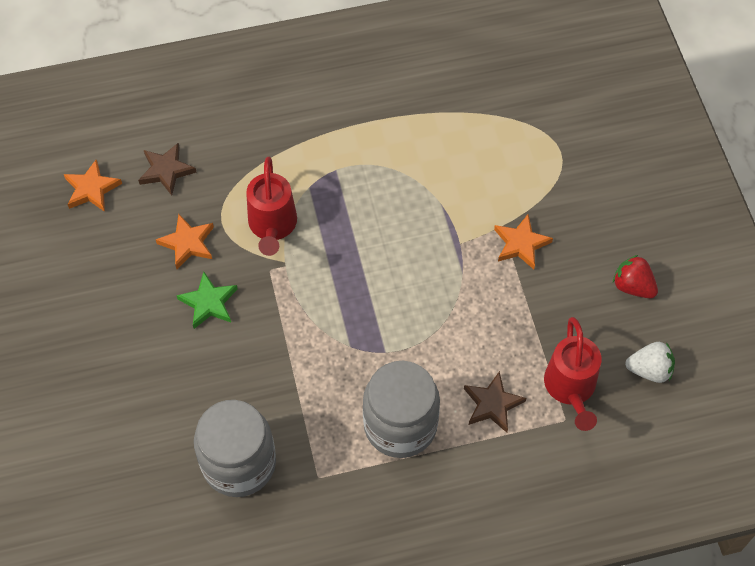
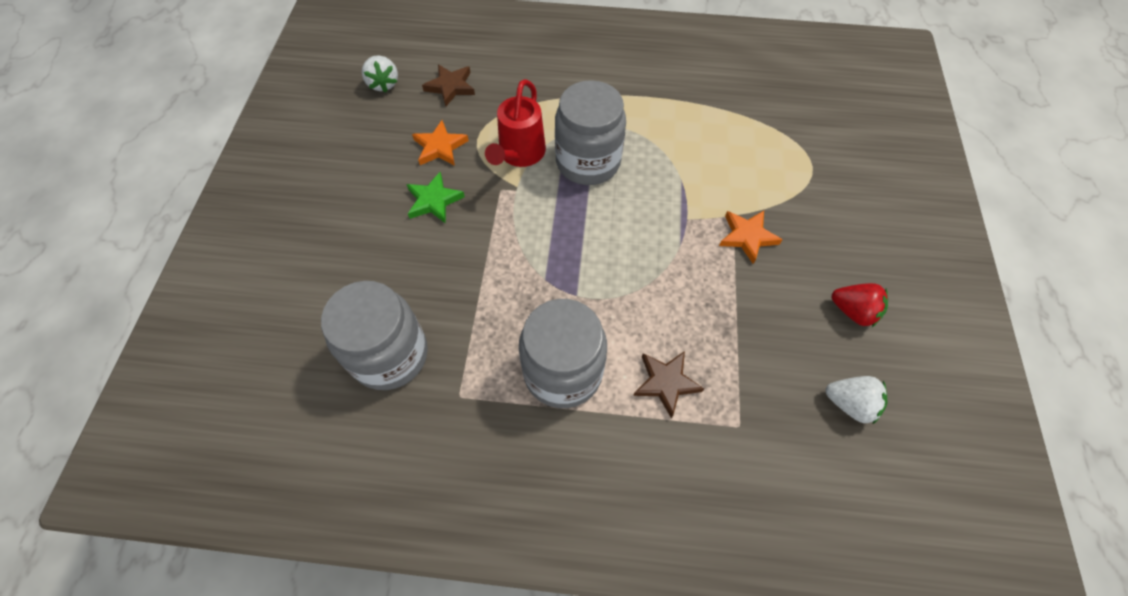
camera: 20 degrees right, 0 degrees up
orange star [64,160,122,212] -> white strawberry [362,55,398,92]
red watering can [544,317,601,431] -> none
red strawberry [613,255,658,298] -> red strawberry turned 150 degrees clockwise [832,283,888,327]
none -> grey jar [555,80,626,185]

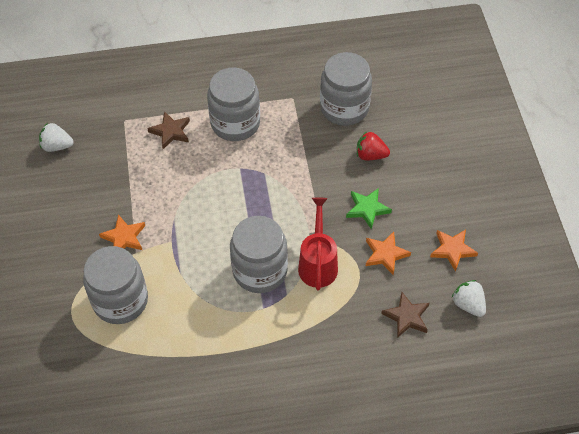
camera: 165 degrees right, 5 degrees down
red strawberry [832,283,888,327] -> red strawberry moved to [357,131,390,161]
none -> grey jar [83,246,148,324]
none -> orange star [430,230,478,272]

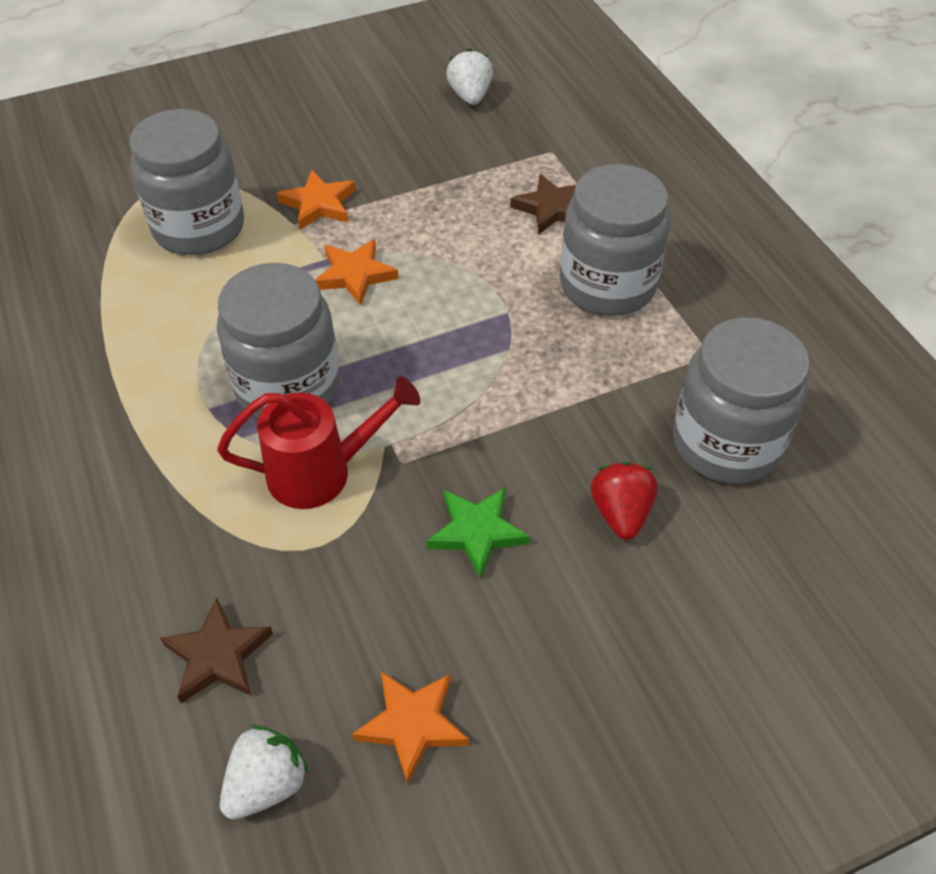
camera: 75 degrees right, 5 degrees down
orange star [366,232,411,275] -> orange star moved to [315,239,398,306]

